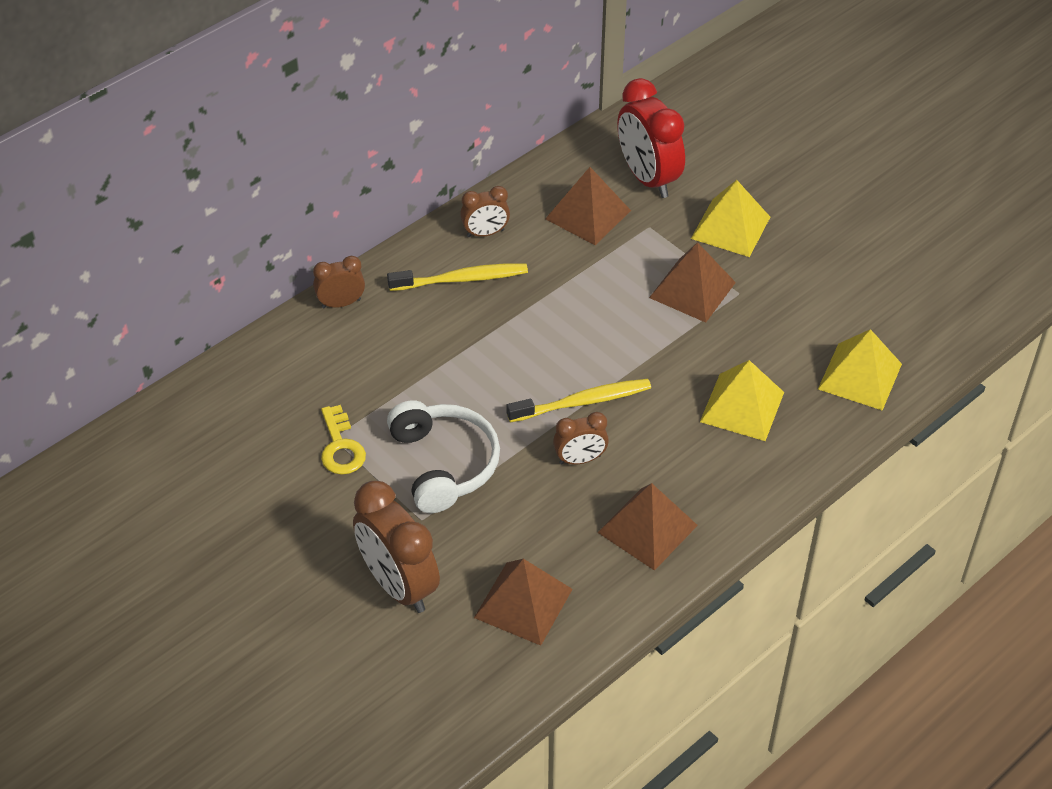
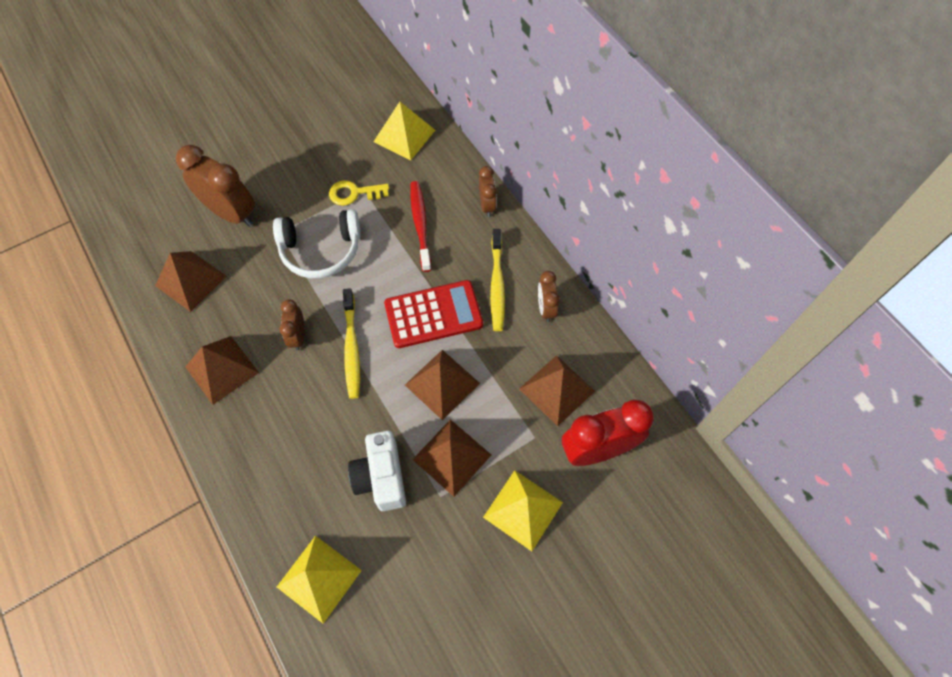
camera: 100 degrees right, 15 degrees up
brown clock [353,481,440,613] -> brown clock turned 60 degrees clockwise [176,145,255,227]
yellow pyramid [700,360,784,441] -> yellow pyramid moved to [374,102,435,160]
none -> white camera [348,431,406,511]
none -> red calculator [384,280,483,348]
none -> brown pyramid [405,350,480,420]
none -> red toothbrush [410,181,432,272]

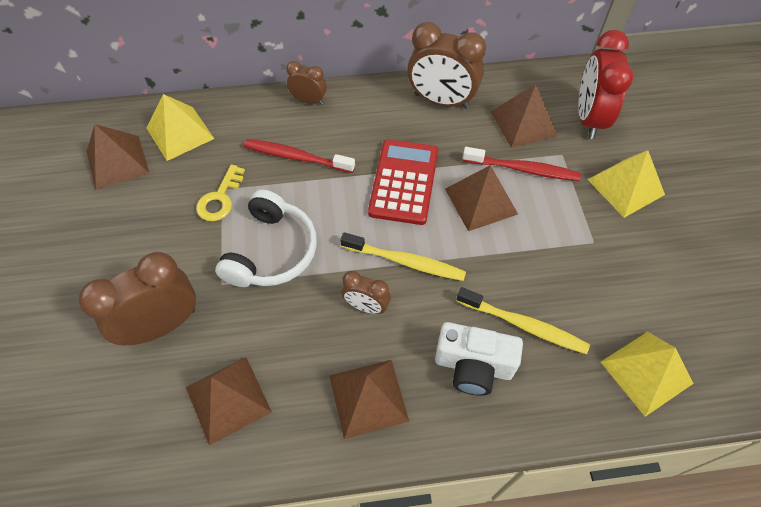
camera: 65 degrees left, 5 degrees down
white camera [348,431,406,511] -> white camera moved to [435,322,523,396]
brown pyramid [412,419,491,497] -> brown pyramid moved to [87,124,149,190]
yellow toothbrush [490,229,505,331] -> yellow toothbrush moved to [457,287,590,354]
brown clock [538,271,560,322] -> brown clock [407,22,486,109], size x1.86
none -> red toothbrush [463,147,581,181]

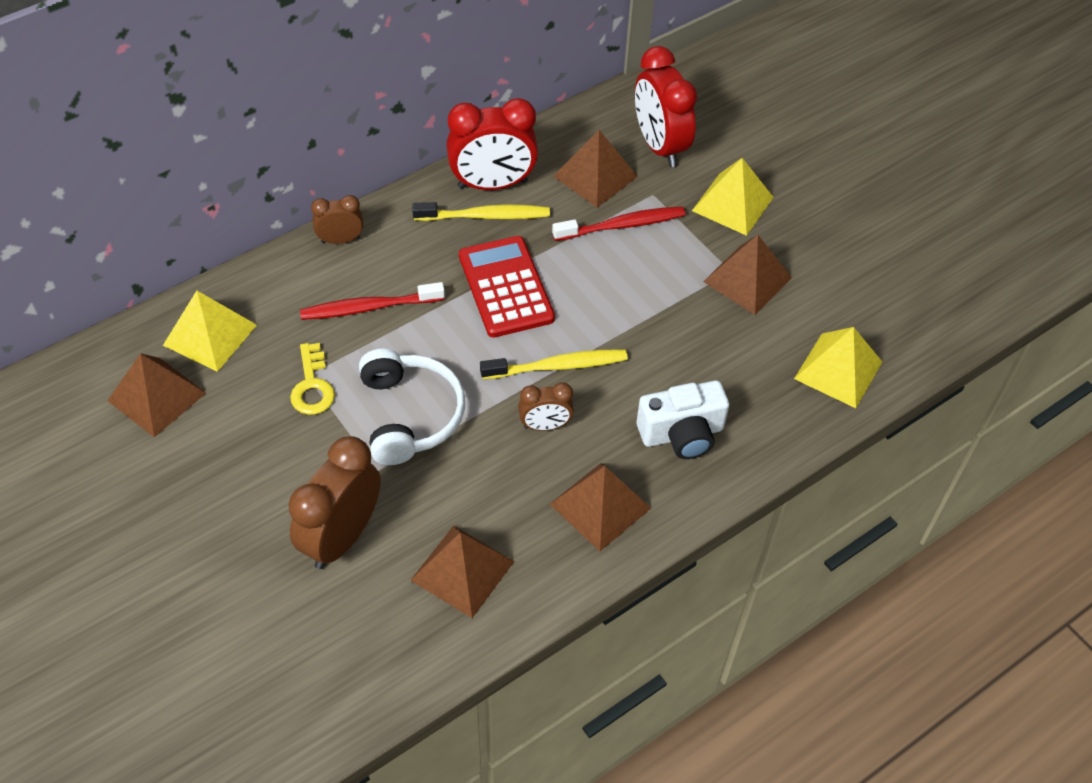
camera: 30 degrees left, 5 degrees down
brown clock [407,22,486,109] -> red clock [446,98,538,190]
brown pyramid [445,165,518,231] -> brown pyramid moved to [703,235,792,315]
yellow toothbrush [457,287,590,354] -> yellow toothbrush moved to [412,202,550,221]

